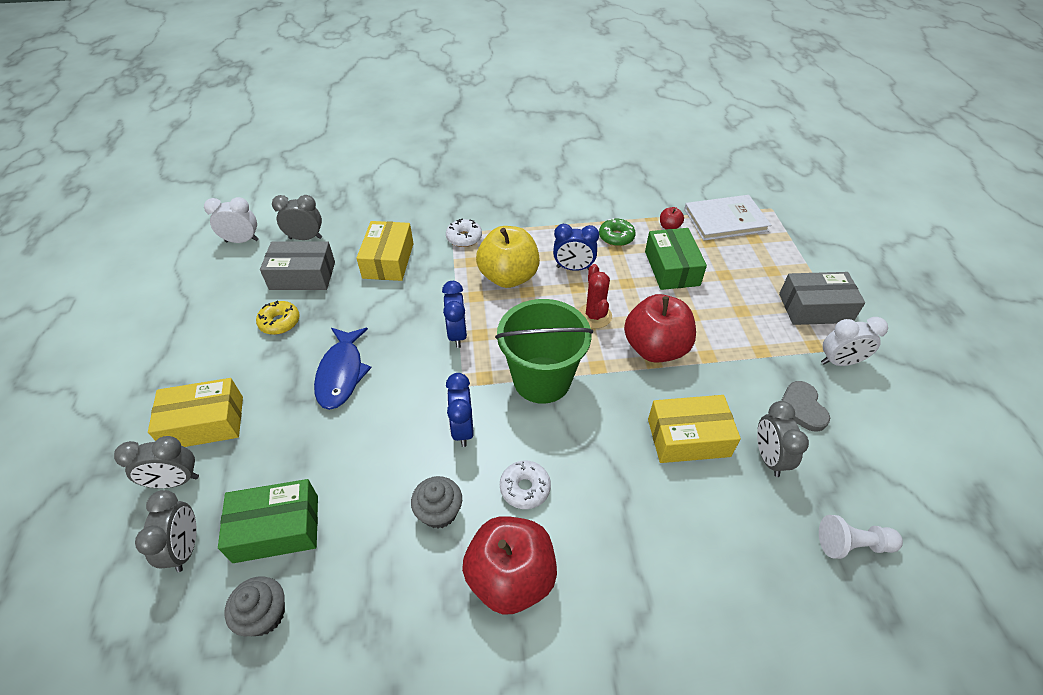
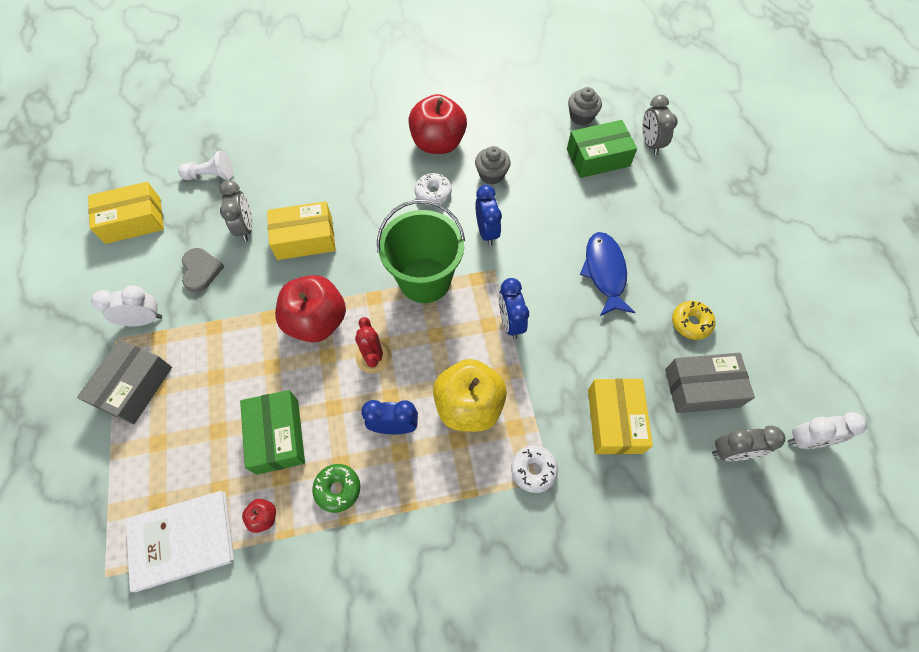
camera: 175 degrees right, 15 degrees up
grey clock [114,436,199,488] -> none
yellow box [148,378,243,447] -> yellow box moved to [88,182,164,244]
grey box [779,272,865,325] -> grey box turned 60 degrees counterclockwise [77,339,172,425]

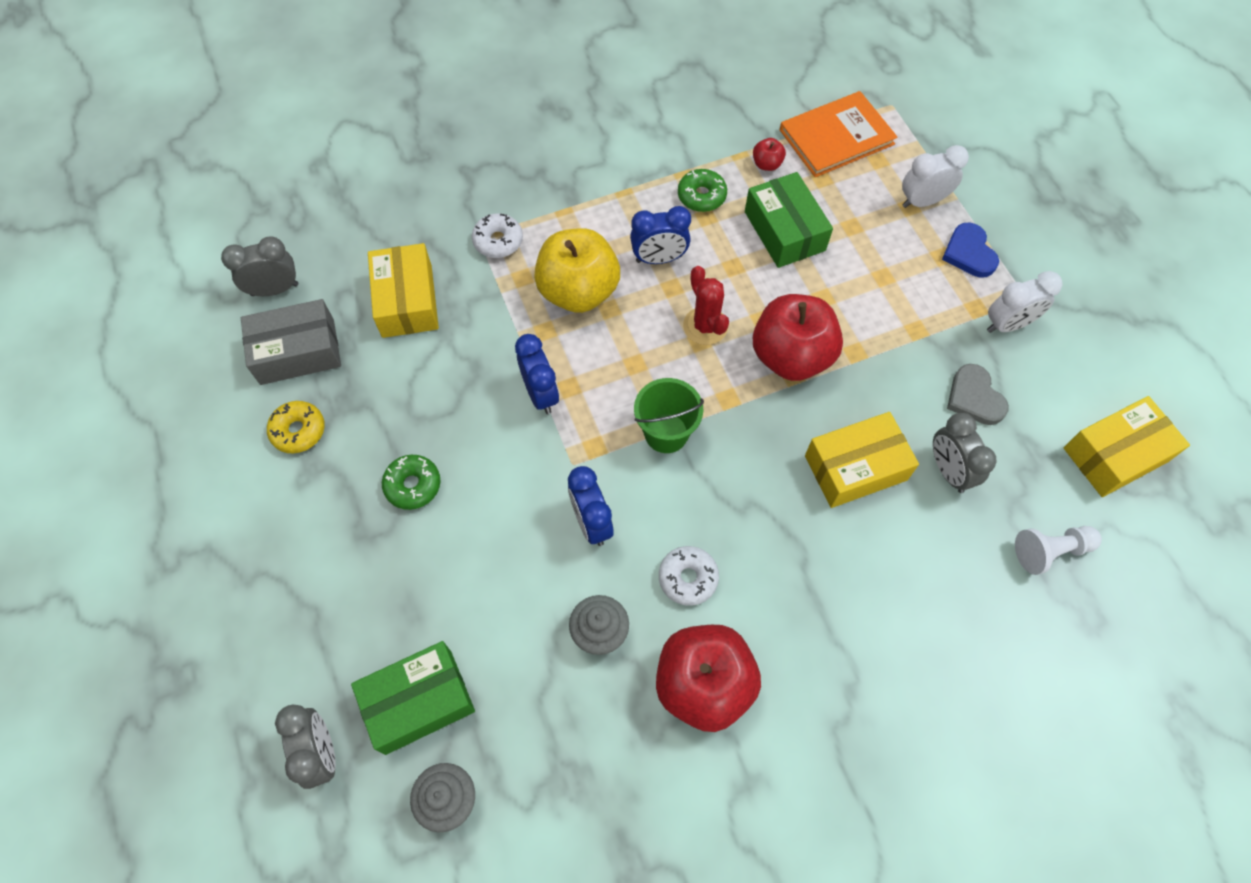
camera: 170 degrees right, 0 degrees up
grey box [77,339,172,425] -> blue heart [942,222,999,278]
white book [126,491,234,592] -> orange book [780,91,898,177]
green bucket [377,200,465,303] -> green bucket [634,378,704,453], size x0.61
blue fish [580,232,635,316] -> green donut [382,455,440,510]
white clock [788,412,867,449] -> white clock moved to [902,145,969,208]

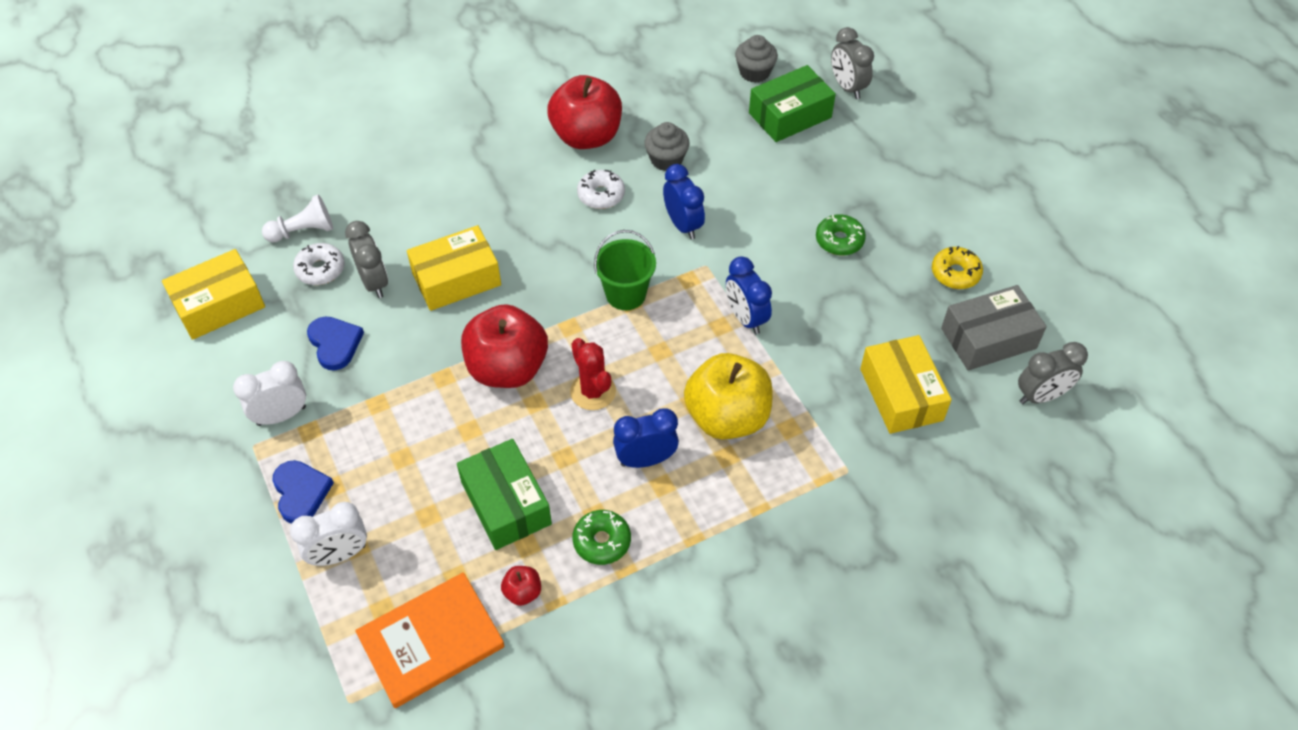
camera: 175 degrees right, 10 degrees down
white donut [472,213,523,258] -> white donut moved to [293,243,345,285]
grey heart [947,364,1009,425] -> blue heart [307,316,364,371]

